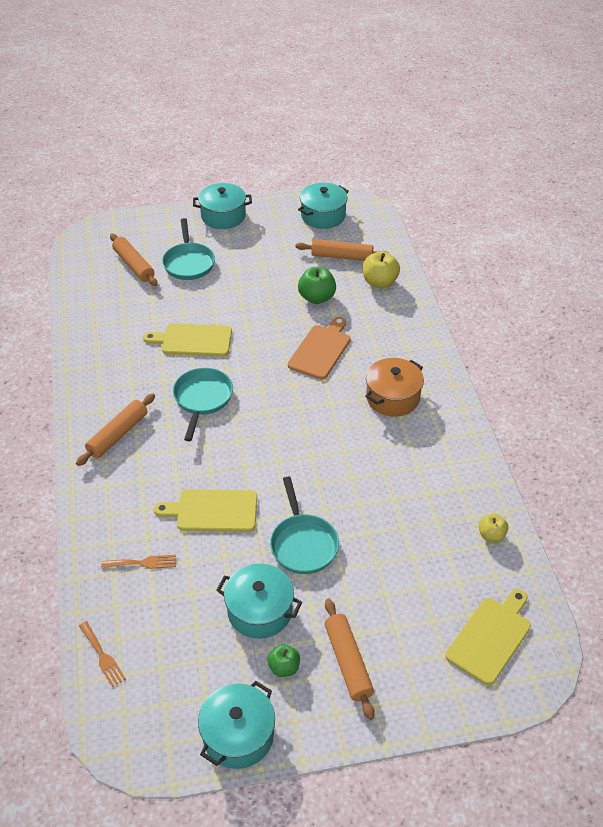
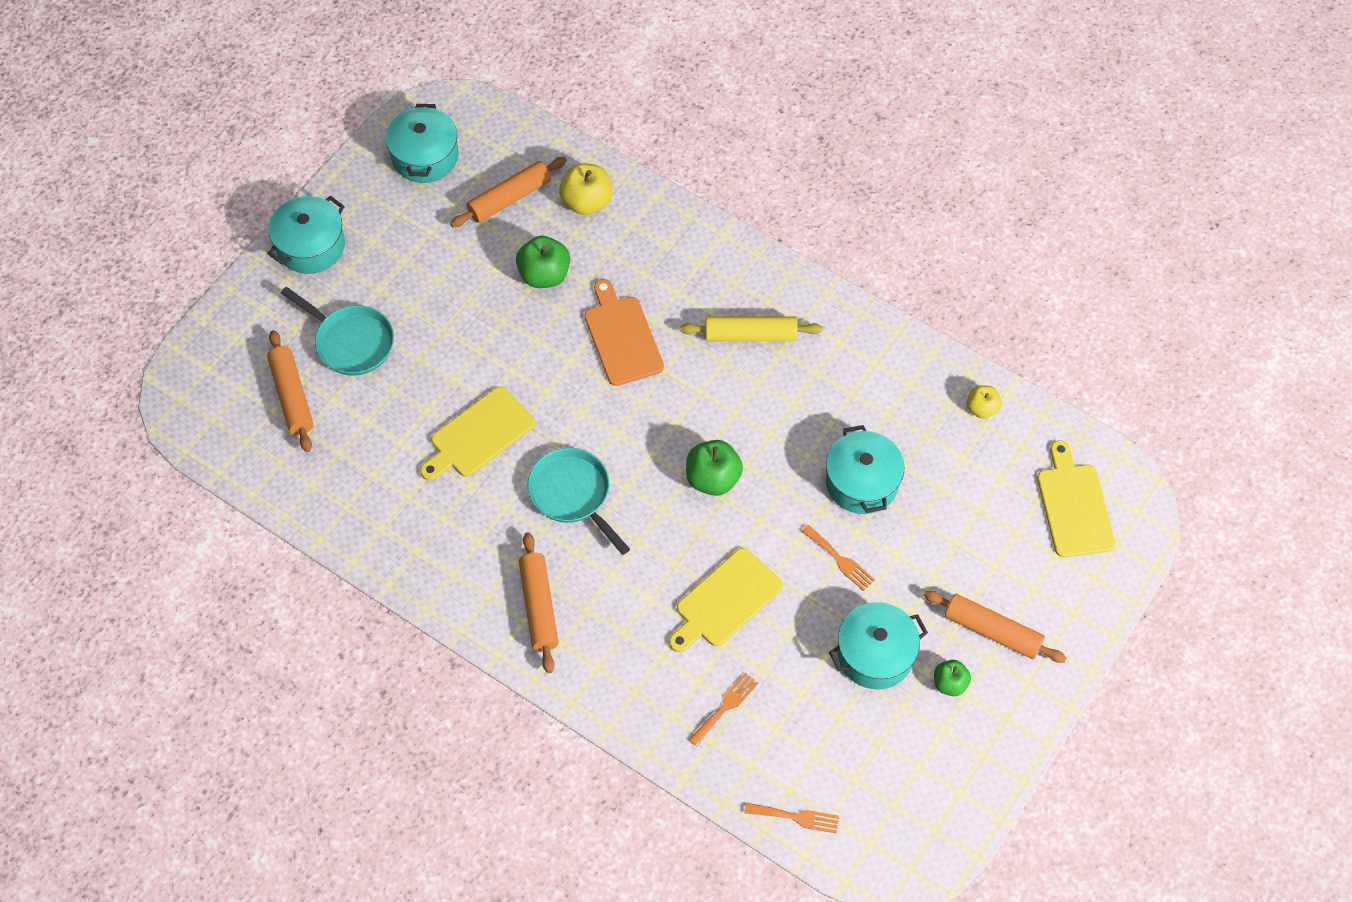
camera: 45 degrees left, 15 degrees up
orange rolling pin [110,233,158,286] -> orange rolling pin turned 60 degrees clockwise [267,330,314,452]
turquoise pot [198,681,275,769] -> turquoise pot moved to [826,425,904,514]
turquoise pan [270,477,339,574] -> orange fork [801,525,875,591]
orange pot [365,358,424,417] -> yellow rolling pin [680,316,823,341]
none -> green apple [686,440,743,496]

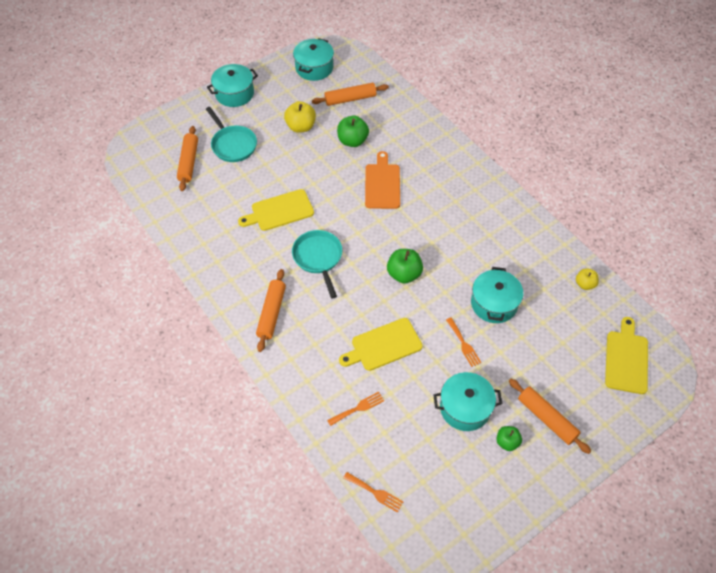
camera: 20 degrees right, 5 degrees down
yellow apple [559,163,612,215] -> yellow apple moved to [284,101,316,133]
yellow rolling pin [680,316,823,341] -> none

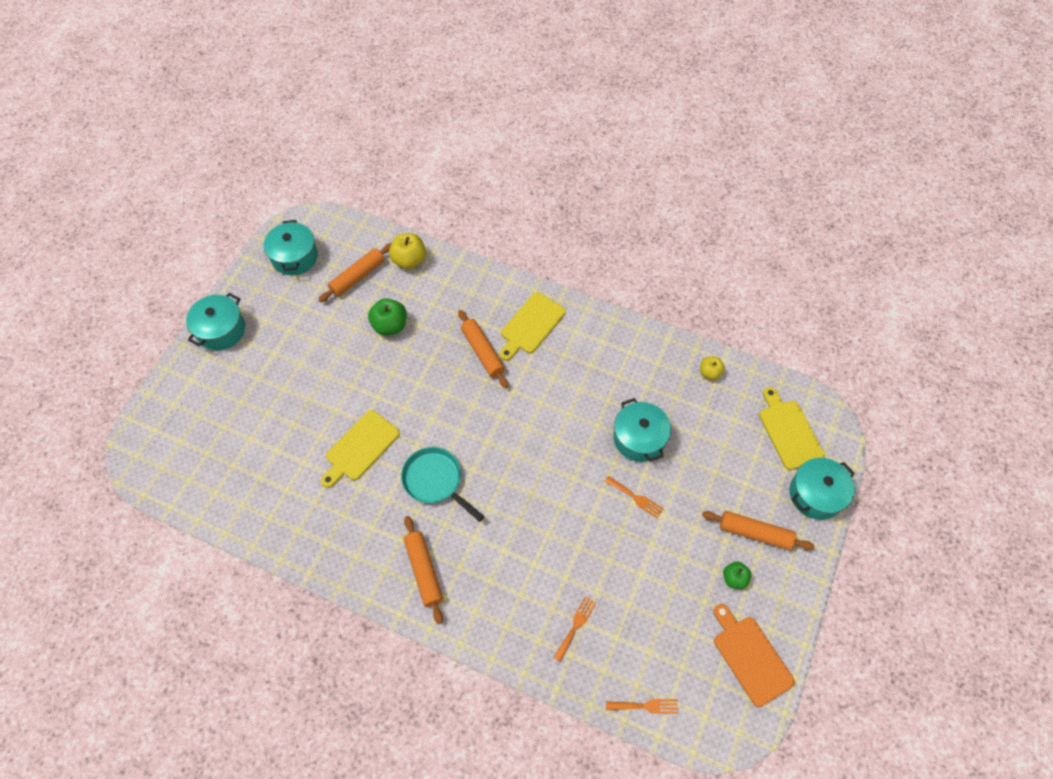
camera: 30 degrees left, 5 degrees up
orange rolling pin [177,126,198,191] -> orange rolling pin moved to [458,310,508,388]
turquoise pan [206,107,257,162] -> none
yellow apple [284,101,316,133] -> yellow apple moved to [389,233,426,269]
yellow cutting board [339,318,423,371] -> yellow cutting board moved to [500,292,566,361]
orange cutting board [365,151,400,209] -> orange cutting board moved to [714,604,795,707]
green apple [387,249,423,284] -> none
turquoise pot [433,372,503,431] -> turquoise pot moved to [790,458,855,520]

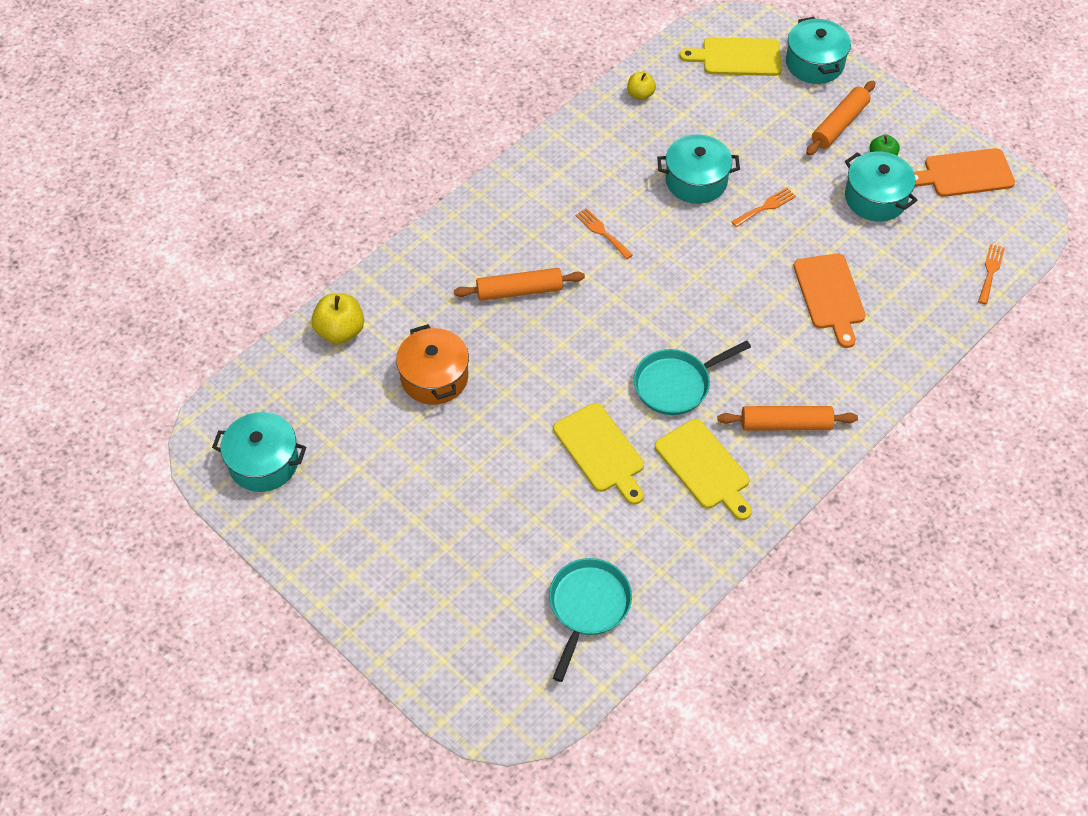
camera: 70 degrees left, 5 degrees down
turquoise pot [186,293,245,350] -> turquoise pot moved to [845,152,918,221]
orange rolling pin [318,243,391,302] -> none
green apple [368,298,407,336] -> orange pot [396,324,469,405]
yellow cutting board [500,292,566,361] -> yellow cutting board moved to [655,419,752,520]
orange fork [554,596,596,662] -> orange fork moved to [575,208,633,259]
none -> turquoise pan [549,558,632,682]
none -> orange cutting board [793,253,866,348]

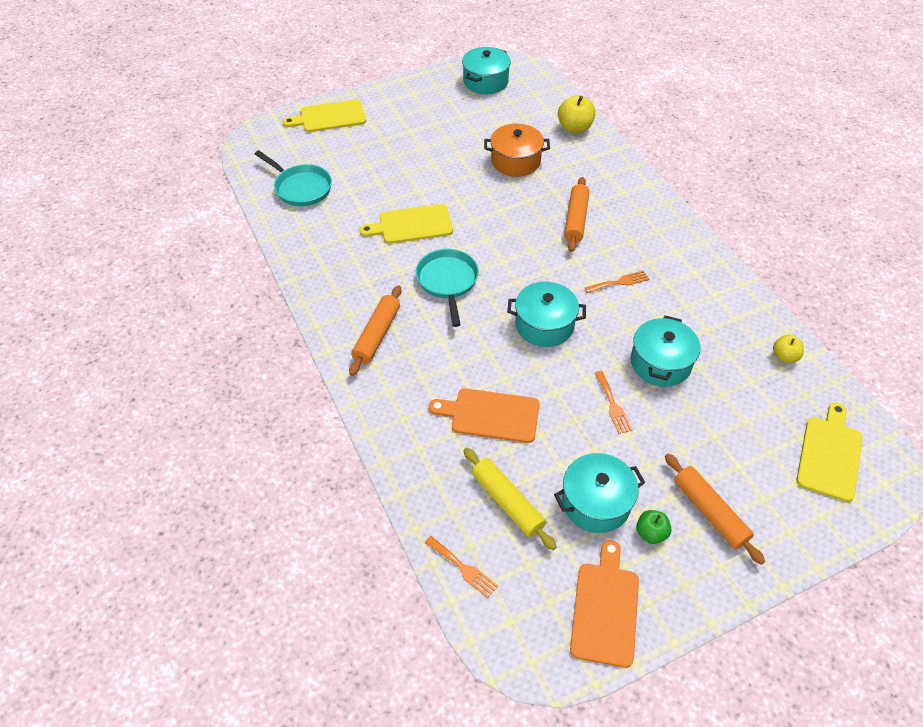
camera: 110 degrees right, 5 degrees down
yellow cutting board [655,419,752,520] -> yellow cutting board moved to [283,99,366,132]
turquoise pot [786,17,851,84] -> turquoise pot moved to [507,282,586,347]
none -> yellow rolling pin [463,448,557,550]

